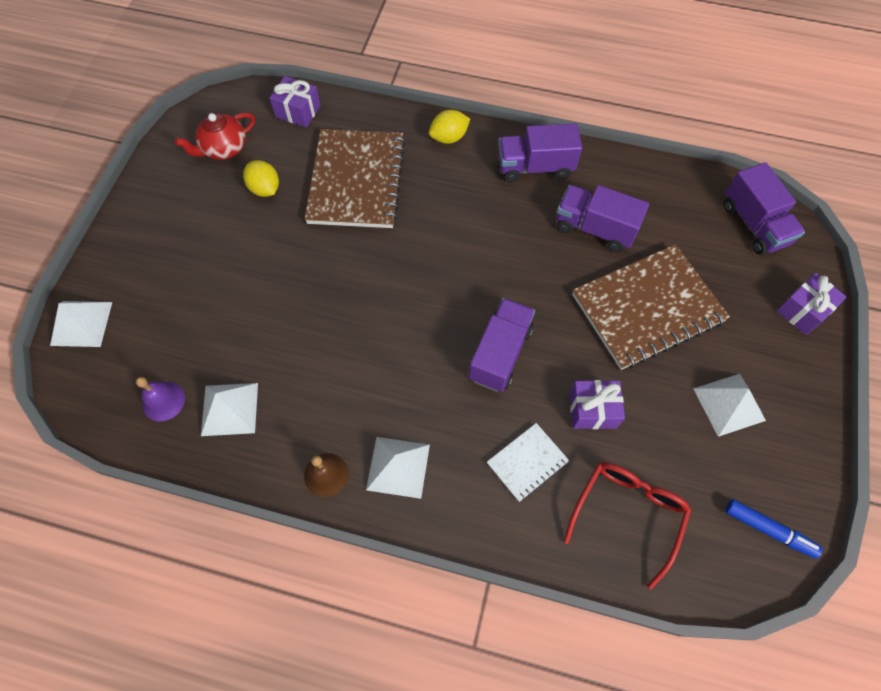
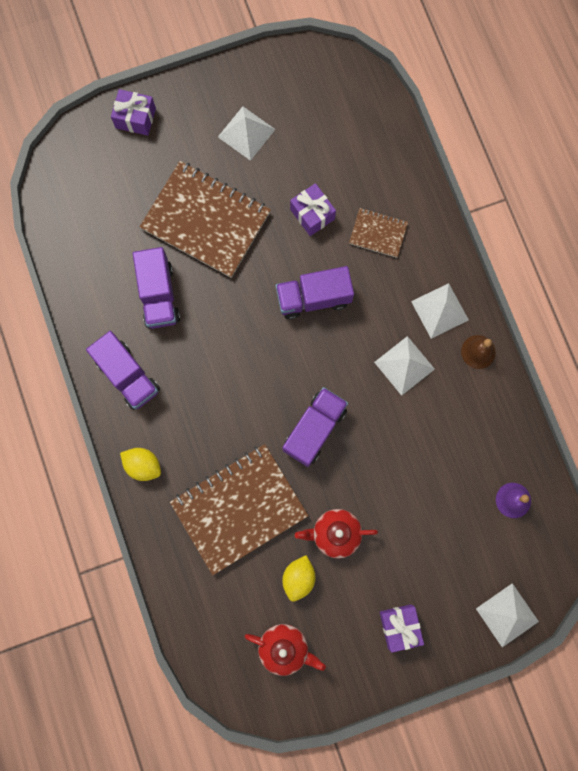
camera: 125 degrees left, 15 degrees up
white pyramid [201,383,258,436] -> white pyramid moved to [374,336,435,396]
purple gift [270,76,321,128] -> purple gift moved to [380,604,424,653]
white notebook [487,423,569,502] -> brown notebook [349,208,408,258]
red glasses [564,462,691,589] -> none
purple truck [724,162,805,255] -> purple truck moved to [282,387,348,467]
blue marker [725,499,823,559] -> none
none -> red teapot [295,509,378,558]

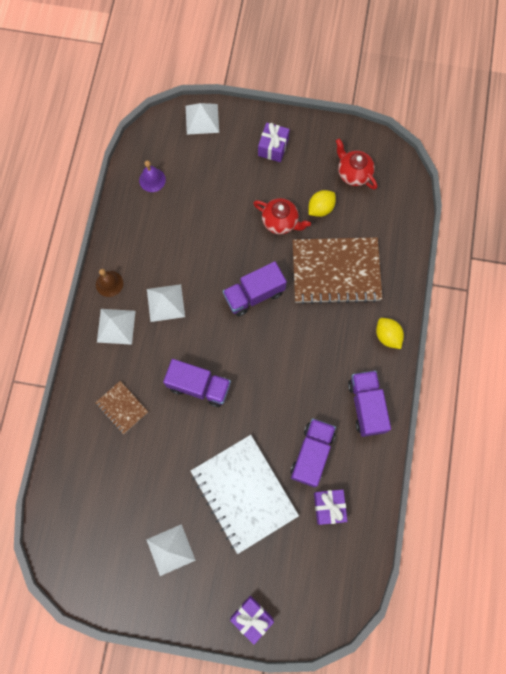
camera: 150 degrees left, 5 degrees down
brown notebook [140,161,271,278] -> white notebook [191,435,299,554]
purple gift [290,183,336,236] -> purple gift moved to [314,489,348,525]

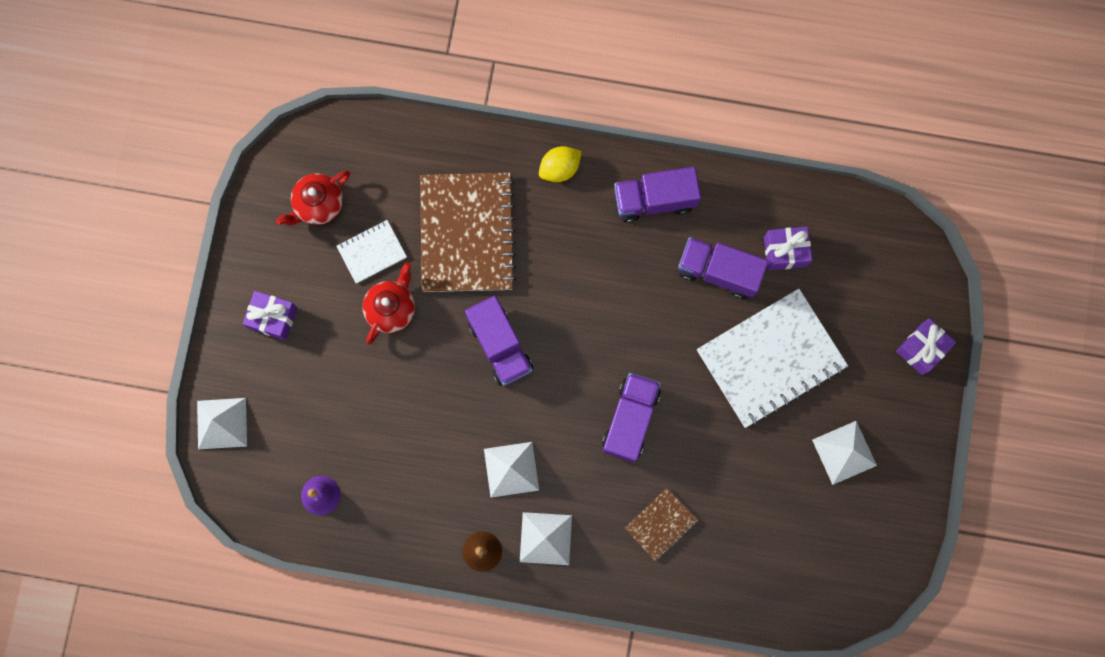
camera: 90 degrees left, 5 degrees up
yellow lemon [309,190,336,217] -> white notebook [336,220,407,284]

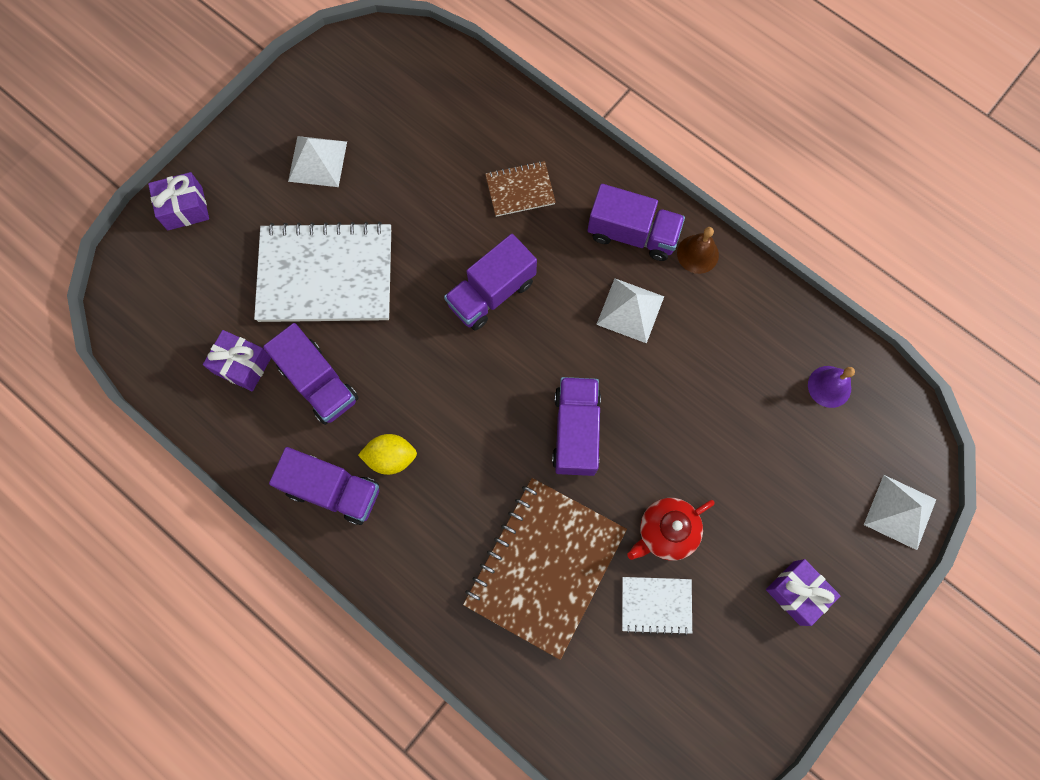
camera: 150 degrees left, 5 degrees down
red teapot [276,171,350,226] -> none
white pyramid [520,512,572,565] -> purple truck [588,184,685,261]
yellow lemon [539,146,582,182] -> yellow lemon moved to [358,434,417,475]

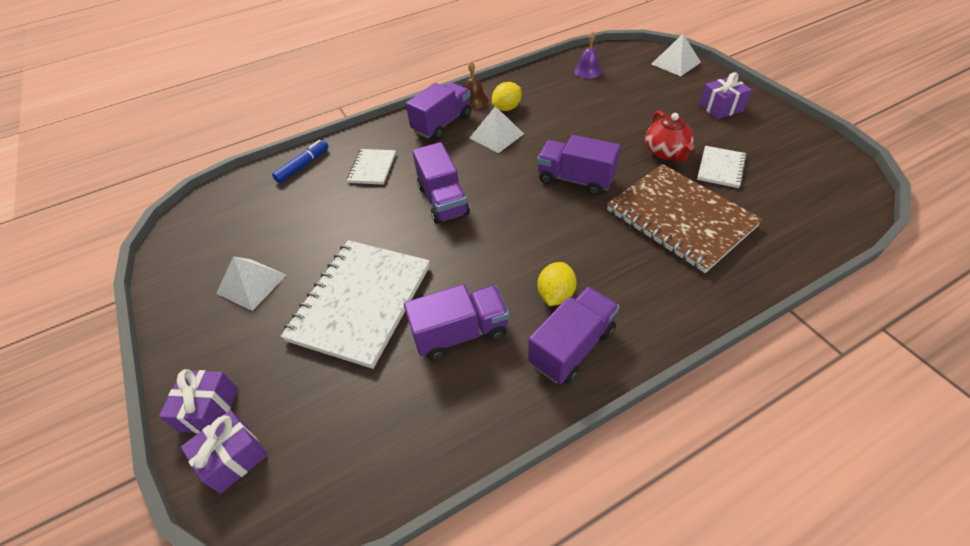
camera: 65 degrees left, 25 degrees down
purple gift [203,330,271,391] -> purple gift moved to [181,410,268,494]
brown notebook [485,161,556,217] -> white notebook [347,149,396,185]
none -> blue marker [272,140,329,183]
none -> yellow lemon [492,82,522,111]

